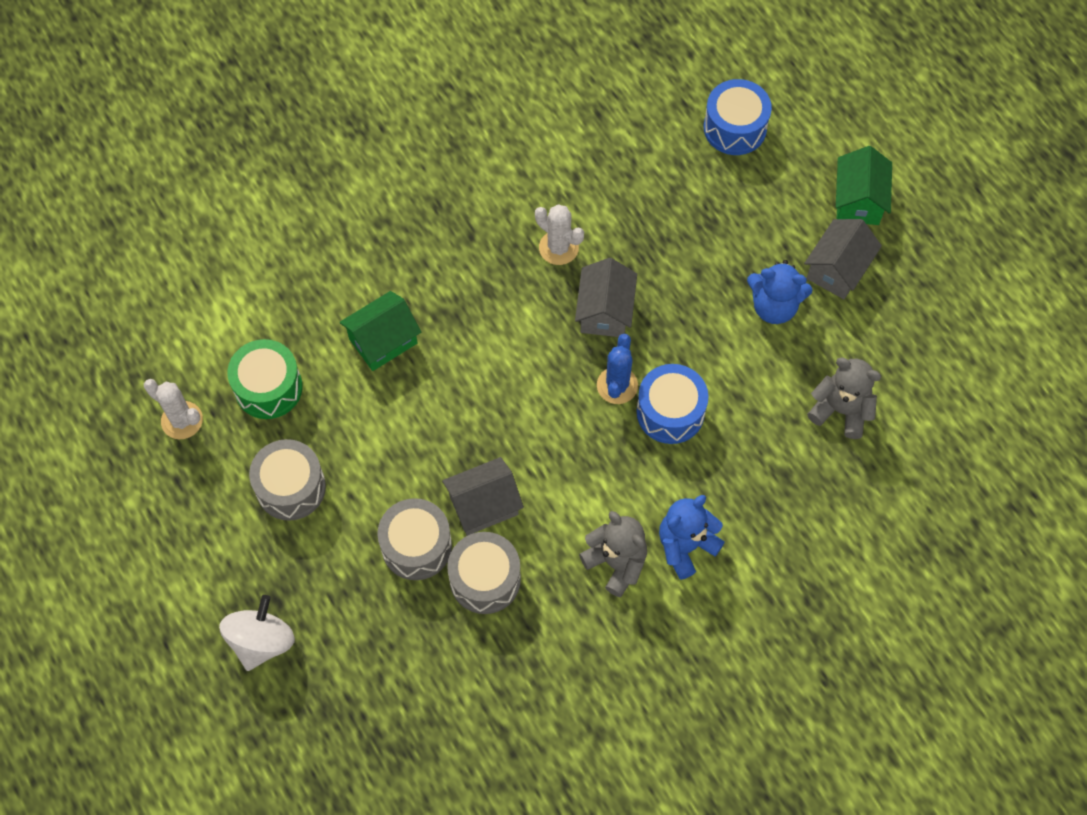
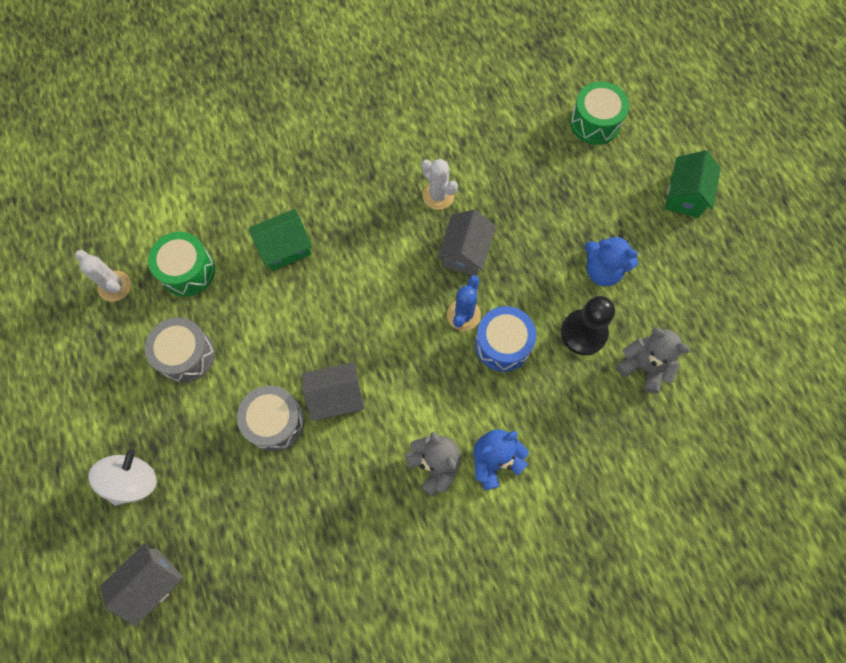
camera: 10 degrees right, 5 degrees up
grey drum [447,532,521,614] -> none
blue drum [704,79,772,155] -> green drum [570,81,629,145]
grey house [804,219,882,299] -> grey house moved to [100,542,184,626]
none -> black pawn [561,296,615,355]

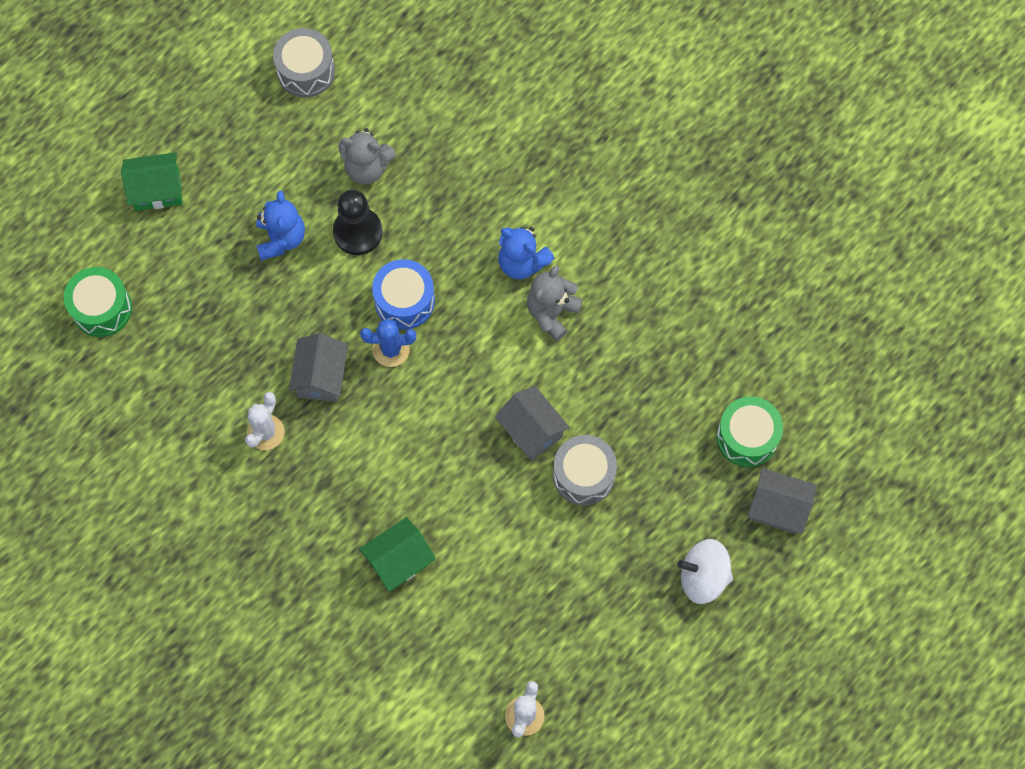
camera: 115 degrees left, 0 degrees up
grey drum [145,317,215,383] -> grey drum moved to [273,28,335,97]
green drum [148,232,215,297] -> green drum moved to [717,397,783,467]
green house [249,209,312,271] -> green house turned 75 degrees counterclockwise [359,517,436,591]
grey house [438,210,496,276] -> grey house turned 75 degrees counterclockwise [289,333,348,402]
grey teddy bear [616,328,690,394] -> grey teddy bear turned 90 degrees counterclockwise [338,128,396,184]

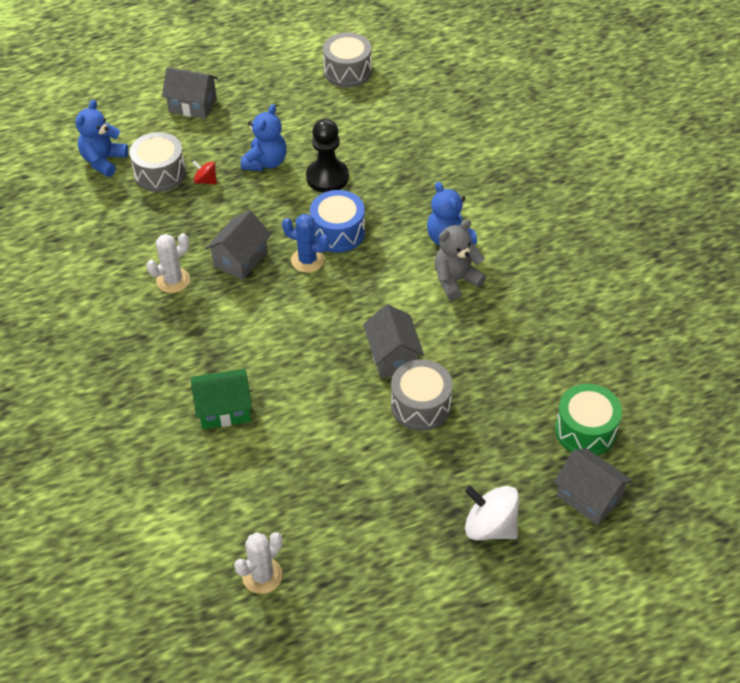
camera: 25 degrees right, 20 degrees down
green drum [64,267,132,337] -> blue teddy bear [75,100,128,177]
green house [121,152,183,211] -> grey house [162,67,218,119]
grey teddy bear [338,128,396,184] -> none
none -> grey drum [129,132,186,192]
none -> red spinning top [192,160,217,185]

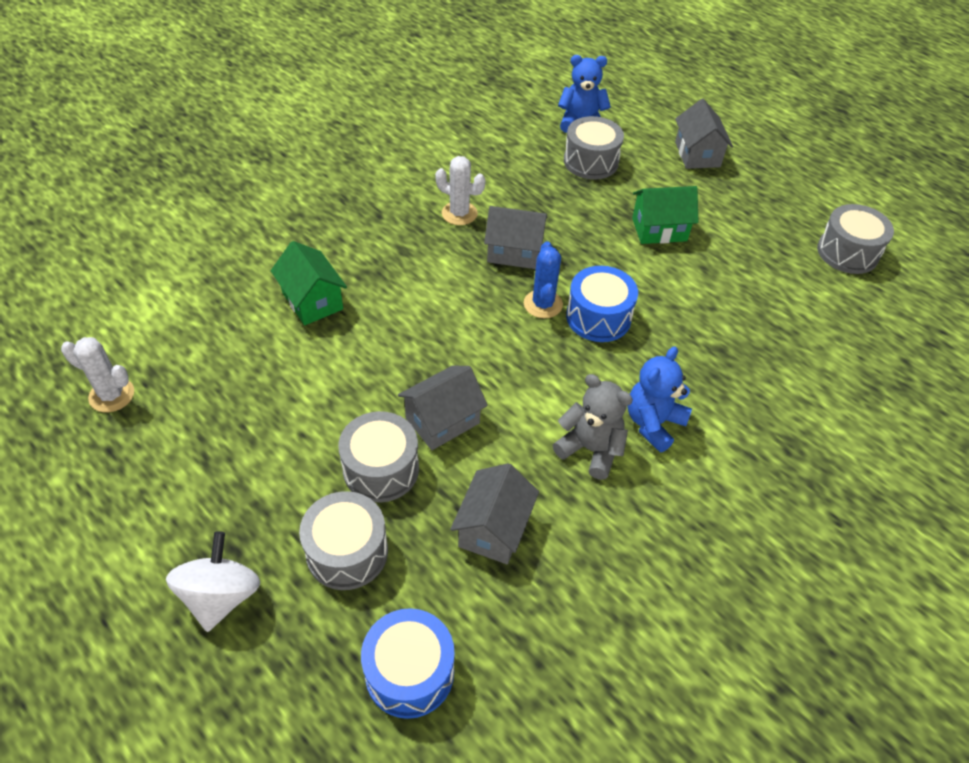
camera: 65 degrees right, 0 degrees up
red spinning top [192,160,217,185] -> none
blue teddy bear [241,104,287,171] -> green house [632,186,698,244]
black pawn [306,119,349,193] -> none
grey house [554,448,633,525] -> grey house moved to [450,463,539,564]
green drum [555,384,622,455] -> blue drum [361,608,455,719]
none -> grey drum [299,491,388,590]

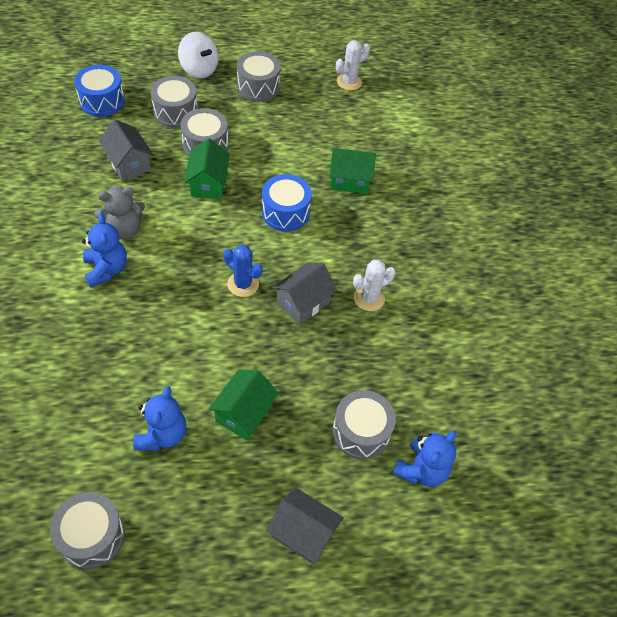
camera: 125 degrees right, 5 degrees up
grey house [398,366,488,450] -> green house [185,138,230,199]
blue drum [566,266,638,342] -> blue drum moved to [262,174,312,231]
none -> blue teddy bear [133,386,186,450]
none -> grey drum [237,51,281,102]

